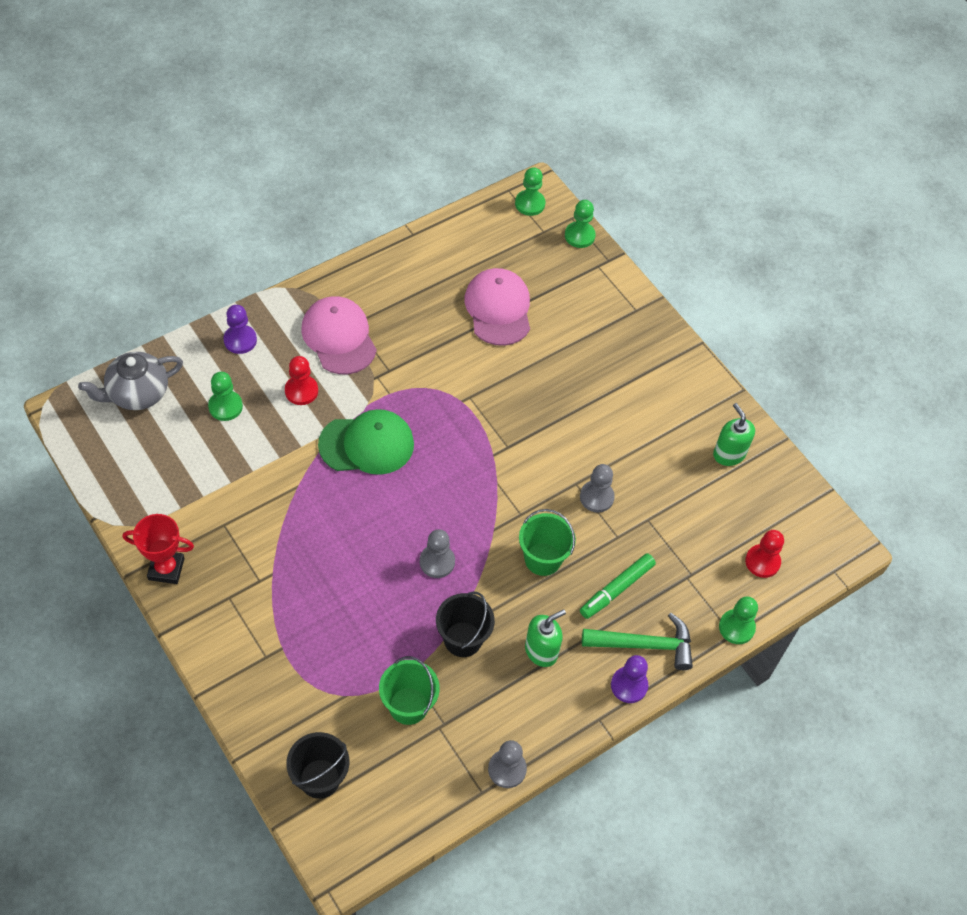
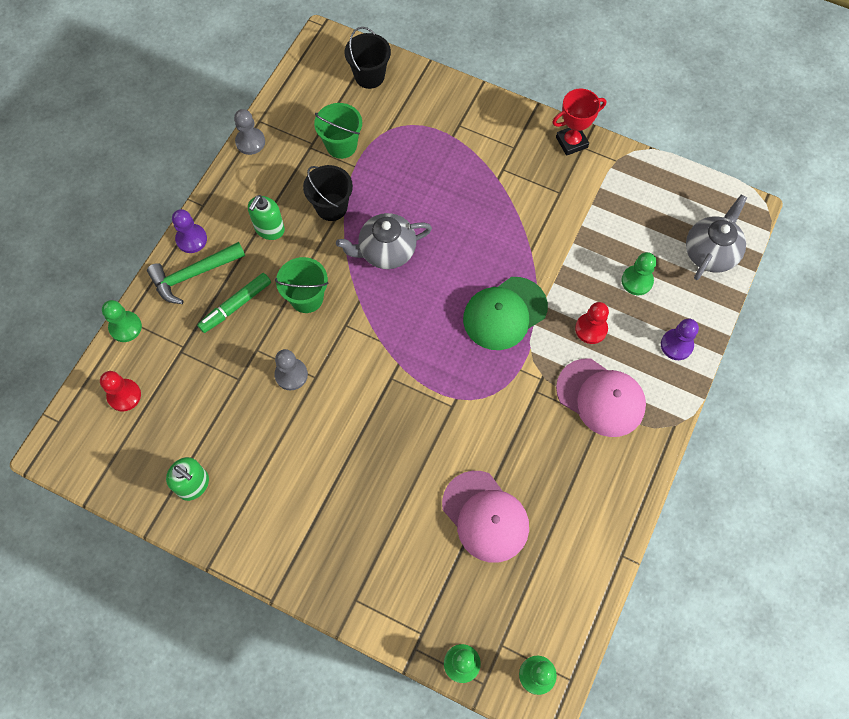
camera: 155 degrees right, 10 degrees up
grey pawn [420,529,455,578] -> grey teapot [336,213,432,269]
green marker [580,553,656,619] -> green marker turned 150 degrees counterclockwise [197,273,271,333]

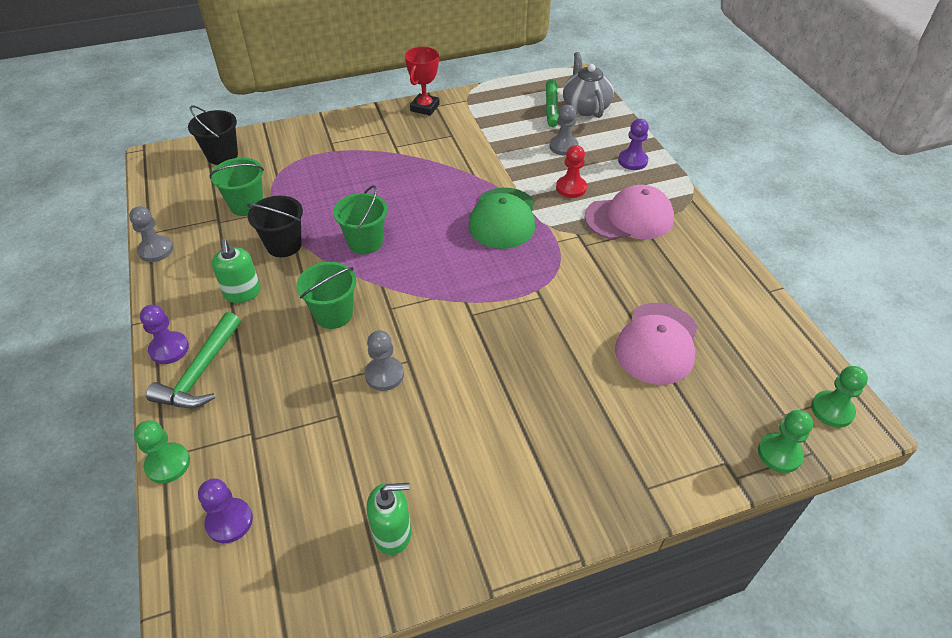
camera: 45 degrees left, 20 degrees down
red pawn [100,371,141,412] -> purple pawn [198,478,253,543]
green marker [197,273,271,333] -> green marker moved to [546,79,559,127]
grey teapot [336,213,432,269] -> green bucket [333,185,387,254]
pink cap [442,471,529,563] -> pink cap turned 105 degrees clockwise [615,303,698,385]
green pawn [621,252,657,295] -> grey pawn [549,105,578,155]

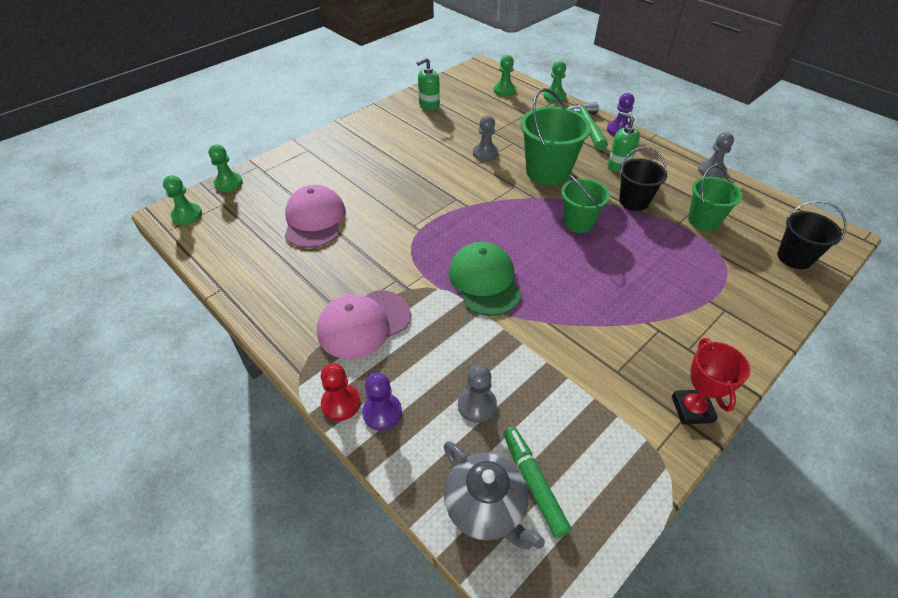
camera: 155 degrees right, 0 degrees up
purple pawn [198,478,253,543] -> green pawn [494,55,516,96]
green bucket [296,262,357,329] -> green bucket [520,88,591,186], size x1.58
red pawn [556,145,587,198] -> red pawn moved to [321,363,360,421]

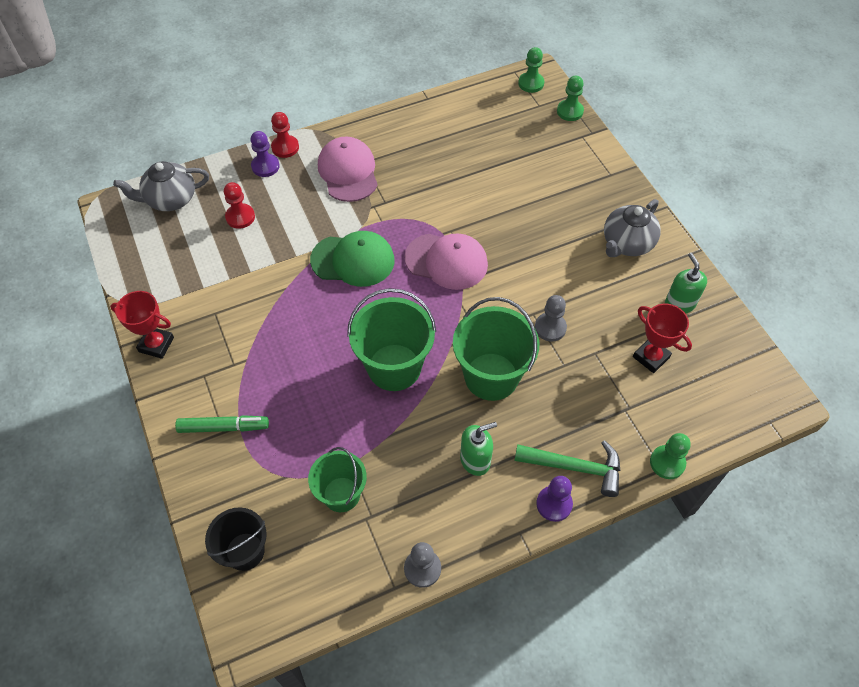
camera: 110 degrees right, 10 degrees up
pink cap [285,185,346,248] -> pink cap moved to [404,233,488,290]
grey pawn [458,365,497,423] -> red pawn [224,182,255,229]
green pawn [494,55,516,96] -> none
green marker [503,427,571,538] -> green marker moved to [175,415,269,433]
green bucket [561,174,610,233] -> green bucket [347,288,436,391], size x1.58
black bucket [619,147,667,211] -> none
none -> grey teapot [604,199,661,257]
none -> red trophy [633,304,692,373]

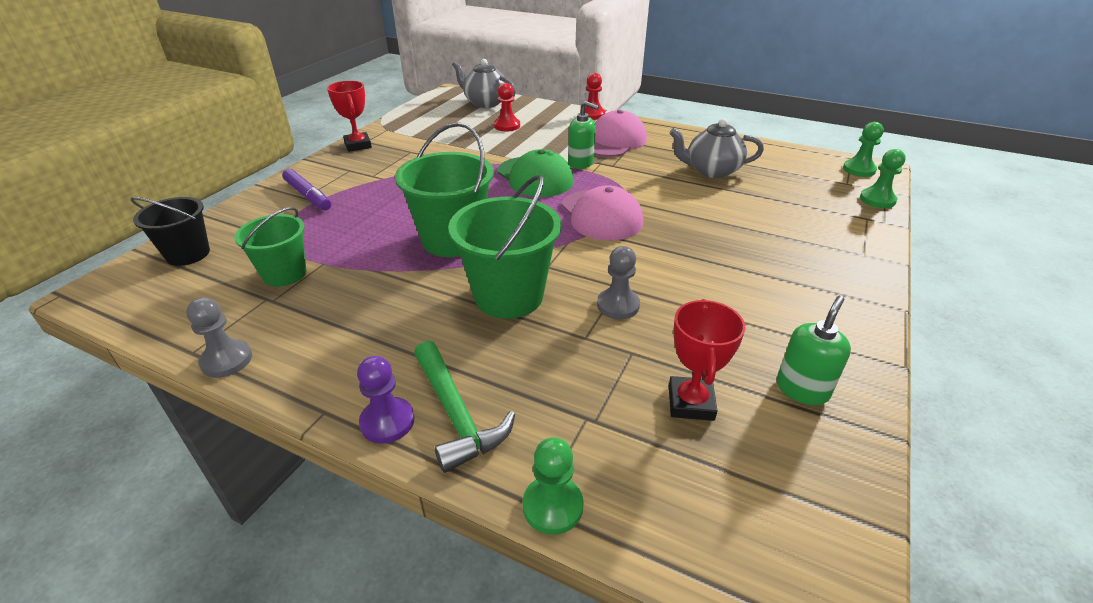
camera: 50 degrees right, 20 degrees down
green marker [175,415,269,433] -> purple marker [282,169,331,210]
purple pawn [251,131,280,177] -> none
green soap dispenser [460,422,497,476] -> green soap dispenser moved to [568,101,599,169]
grey teapot [604,199,661,257] -> grey teapot moved to [669,118,764,178]

